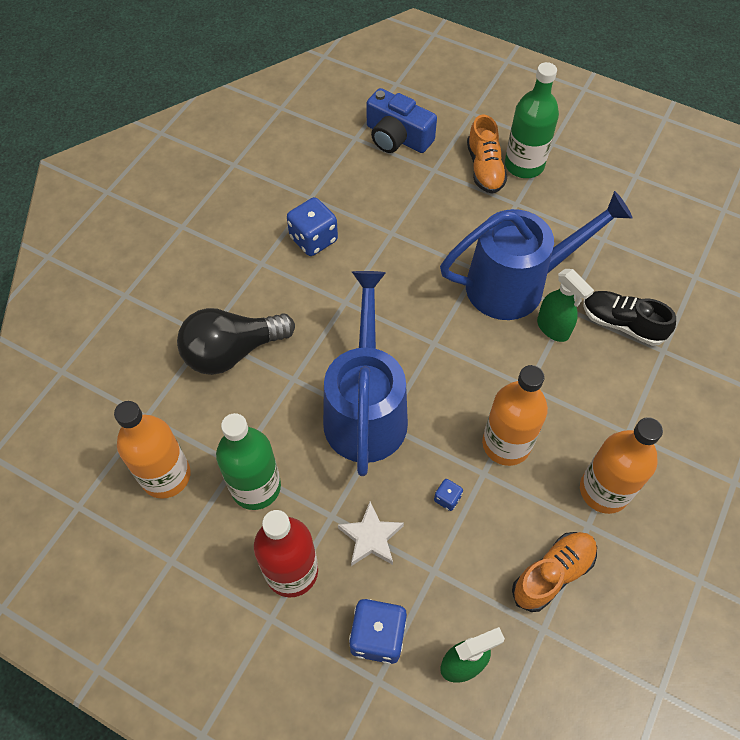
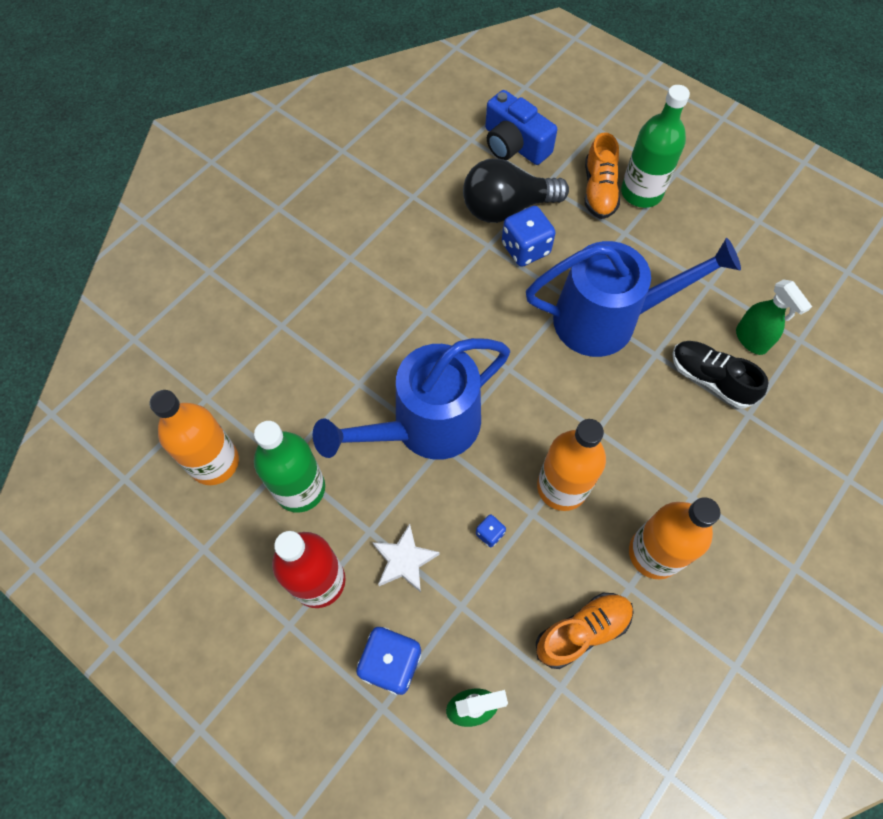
camera: 10 degrees right, 5 degrees up
black light bulb [177,308,295,375] -> black light bulb moved to [463,158,569,223]
blue dice [287,197,338,256] -> blue dice moved to [502,206,556,267]
blue watering can [323,271,408,476] -> blue watering can turned 135 degrees counterclockwise [313,338,510,460]
green spray bottle [537,269,594,342] -> green spray bottle moved to [736,279,812,355]

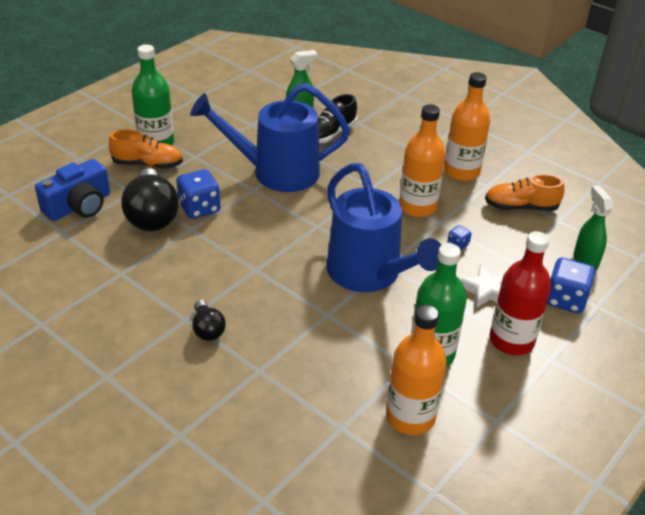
camera: 90 degrees left, 25 degrees down
blue watering can [526,238,741,357] -> blue watering can turned 90 degrees counterclockwise [190,83,350,192]
orange shoe [536,593,634,669] -> orange shoe turned 60 degrees counterclockwise [485,174,565,211]
none -> black light bulb [192,300,226,341]

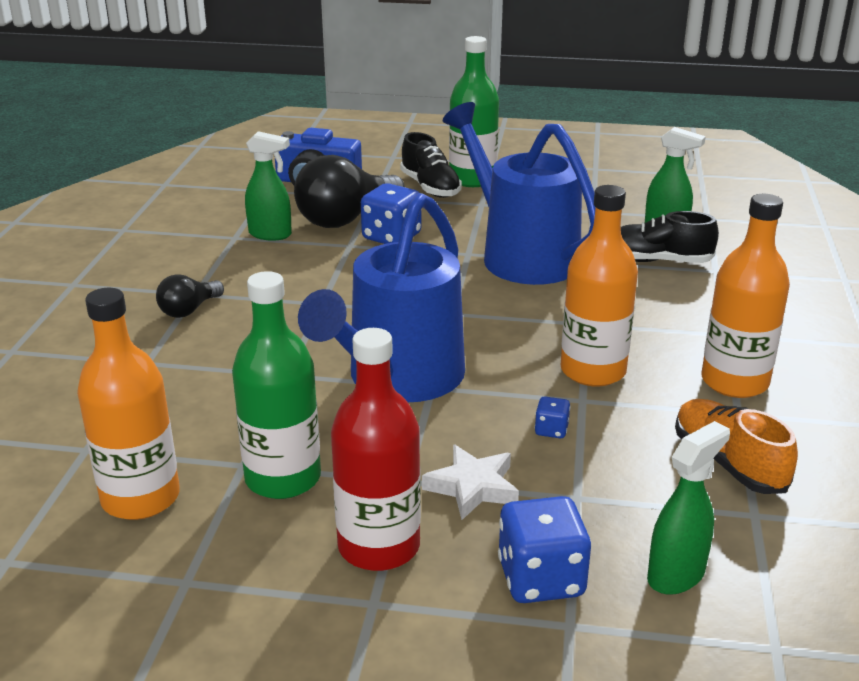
camera: 60 degrees right, 10 degrees down
orange shoe [109,130,183,169] -> black shoe [400,132,462,198]
none -> green spray bottle [245,131,292,241]

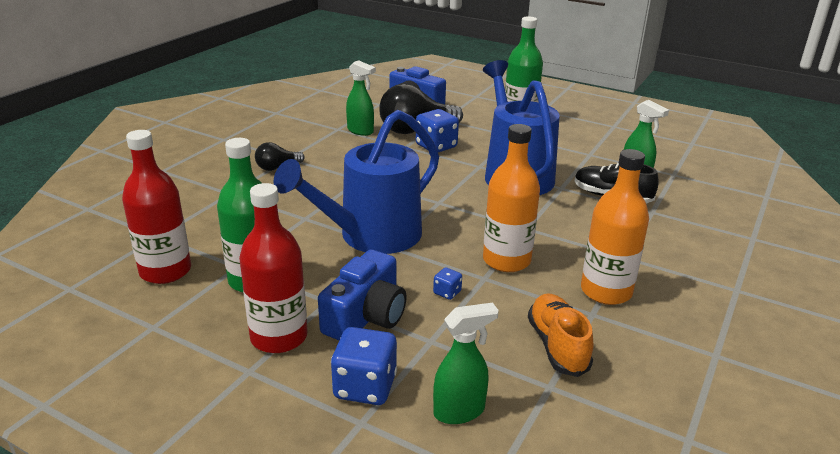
camera: 20 degrees right, 0 degrees up
orange bottle [77,288,180,520] -> red bottle [122,130,191,284]
black shoe [400,132,462,198] -> none
white star [422,444,519,520] -> blue camera [318,249,407,340]

